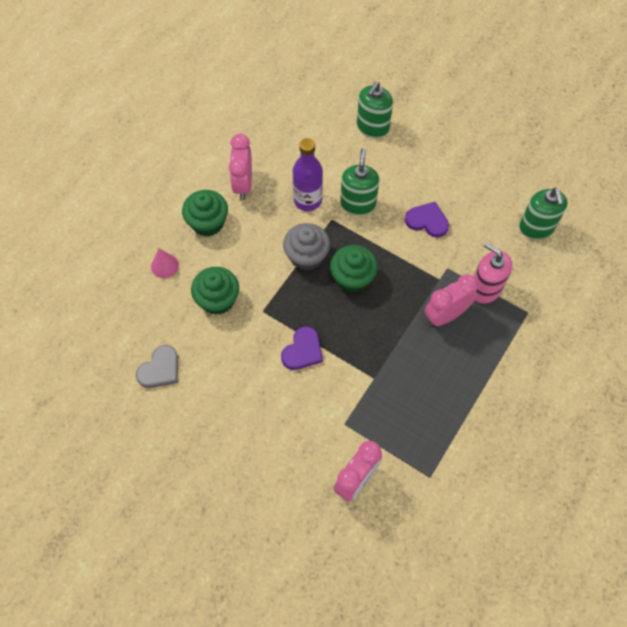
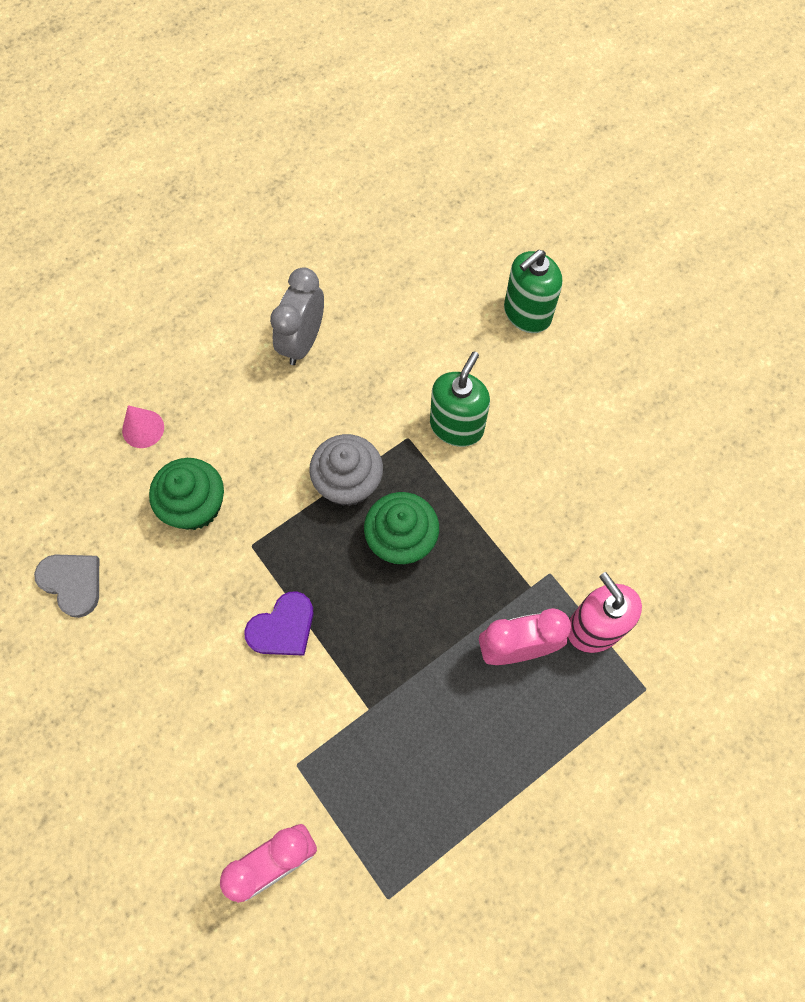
camera: 20 degrees right, 5 degrees up
grey heart [136,345,178,388] -> grey heart turned 105 degrees counterclockwise [34,555,99,618]
green cupcake [182,190,228,236] -> none
pink clock [229,134,252,200] -> grey clock [270,267,324,365]
purple bottle [293,138,323,211] -> none
purple heart [405,202,449,238] -> none
green soap dispenser [519,187,568,240] -> none

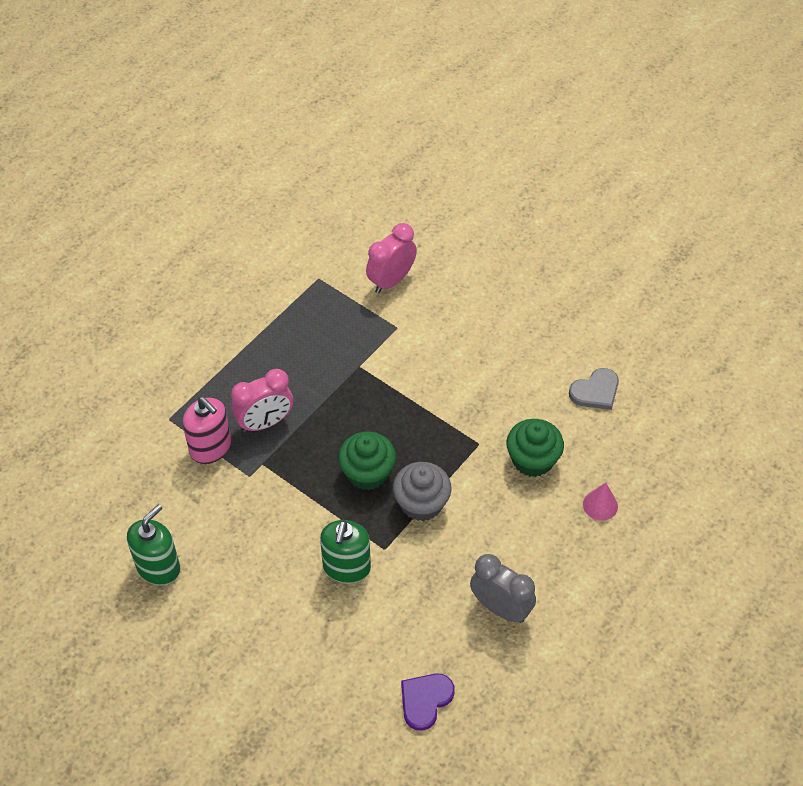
camera: 165 degrees right, 15 degrees down
grey heart [34,555,99,618] -> grey heart turned 60 degrees counterclockwise [569,368,619,410]
purple heart [244,591,314,656] -> purple heart moved to [401,673,454,731]
grey clock [270,267,324,365] -> grey clock turned 60 degrees counterclockwise [470,554,536,623]
green soap dispenser [504,250,562,333] -> green soap dispenser moved to [127,504,180,586]

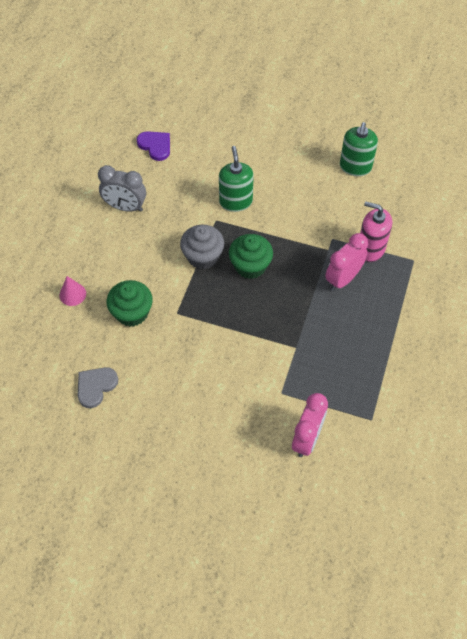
camera: 160 degrees right, 5 degrees up
purple heart [401,673,454,731] -> purple heart turned 60 degrees counterclockwise [137,131,170,161]

